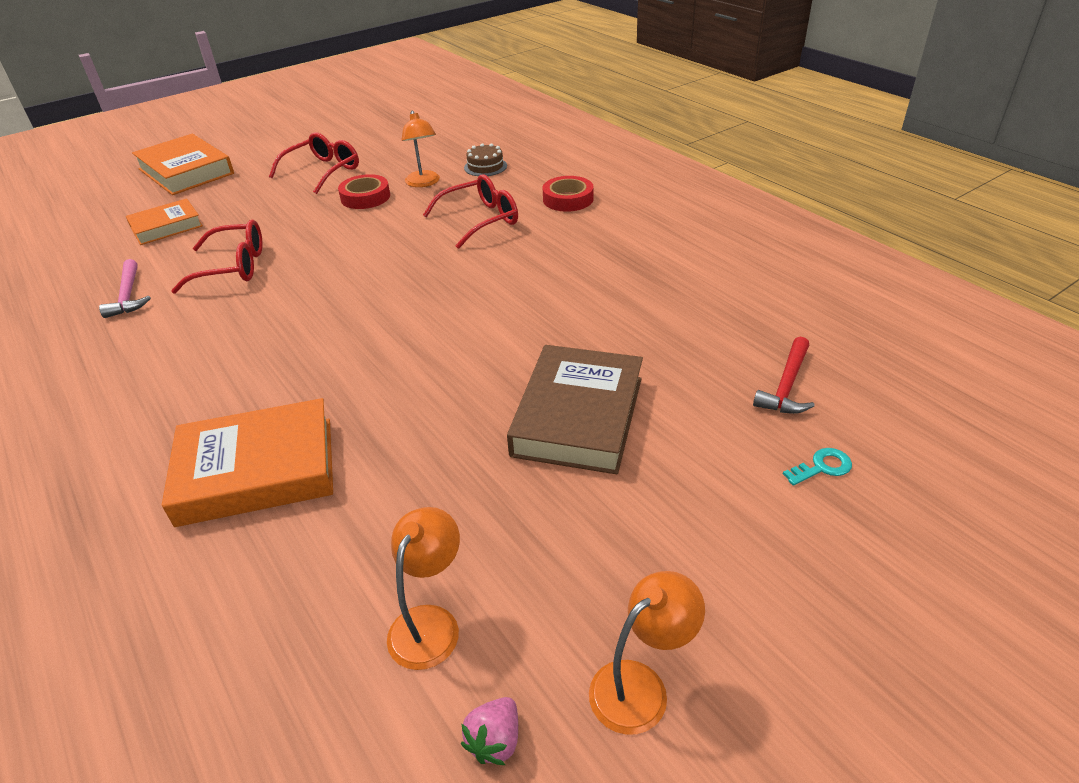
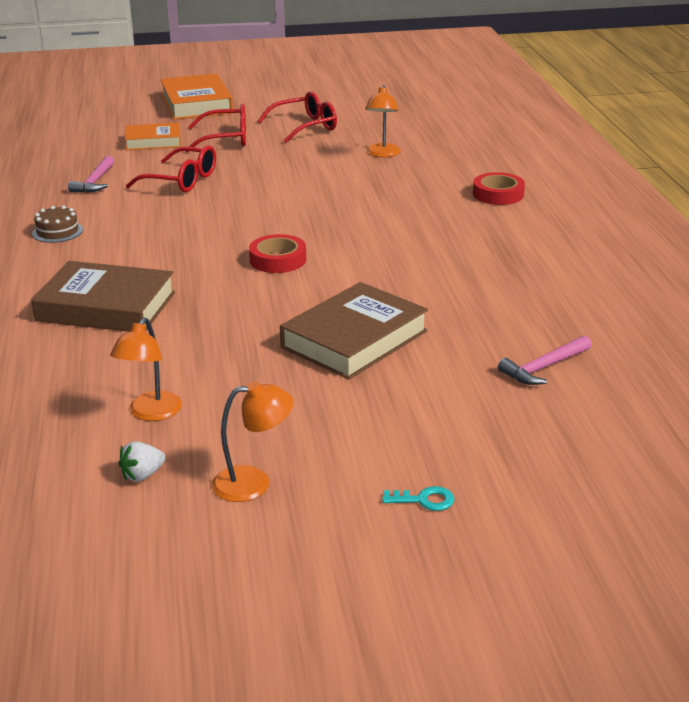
camera: 25 degrees right, 10 degrees down
orange book [162,398,333,527] -> brown book [31,261,175,332]
red tape [338,174,390,209] -> red tape moved to [249,234,306,273]
orange lamp [387,507,460,670] -> orange lamp turned 150 degrees clockwise [110,317,182,421]
red glasses [423,174,518,249] -> red glasses moved to [186,104,246,153]
pink strawberry [461,697,518,765] -> white strawberry [118,441,166,482]
brown cake [464,143,507,176] -> brown cake moved to [32,205,83,243]
red hammer [753,337,815,414] -> pink hammer [498,335,592,385]
turquoise key [783,448,852,486] -> turquoise key moved to [382,486,454,511]

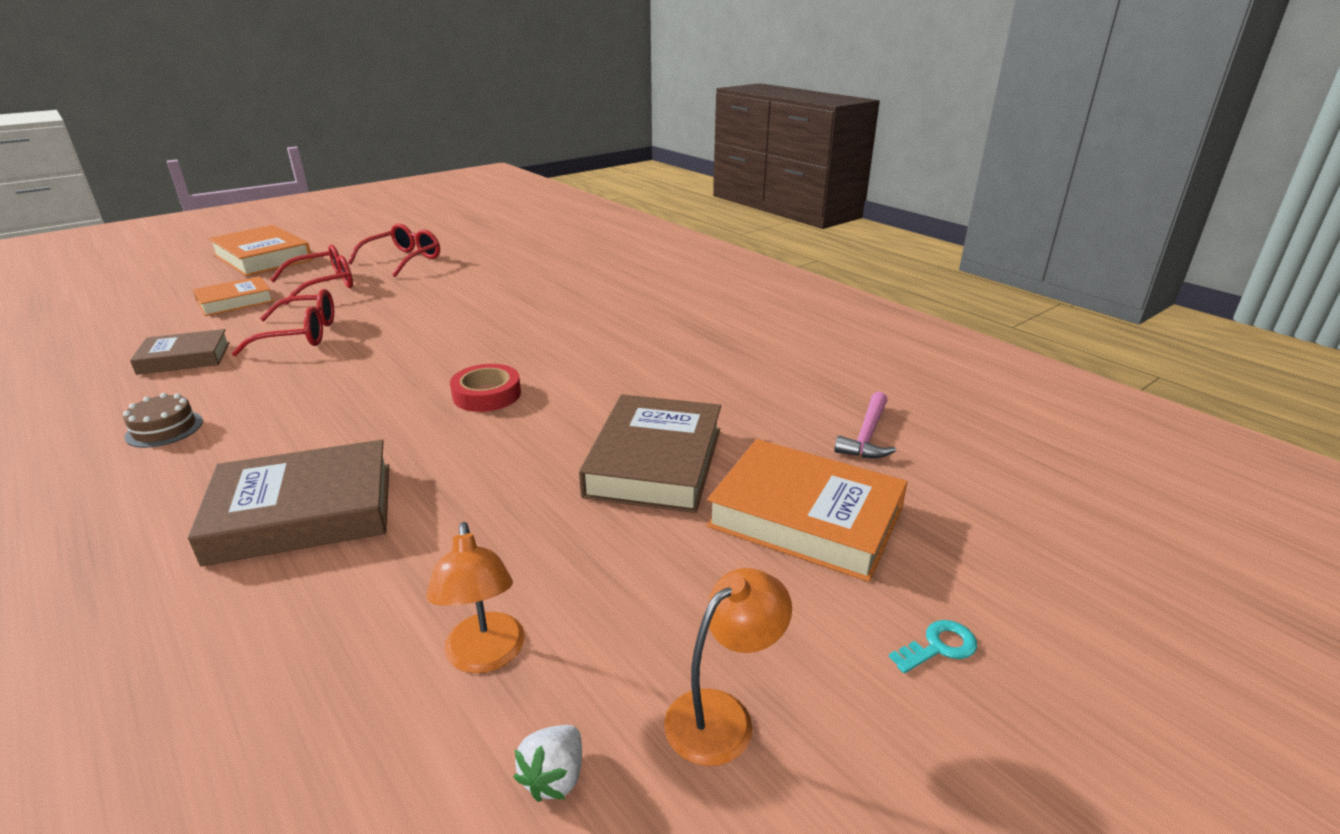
camera: 30 degrees left, 0 degrees up
pink hammer [68,156,114,193] -> brown book [130,329,230,375]
orange lamp [365,85,401,157] -> none
red tape [473,172,525,205] -> none
none -> orange book [706,439,908,582]

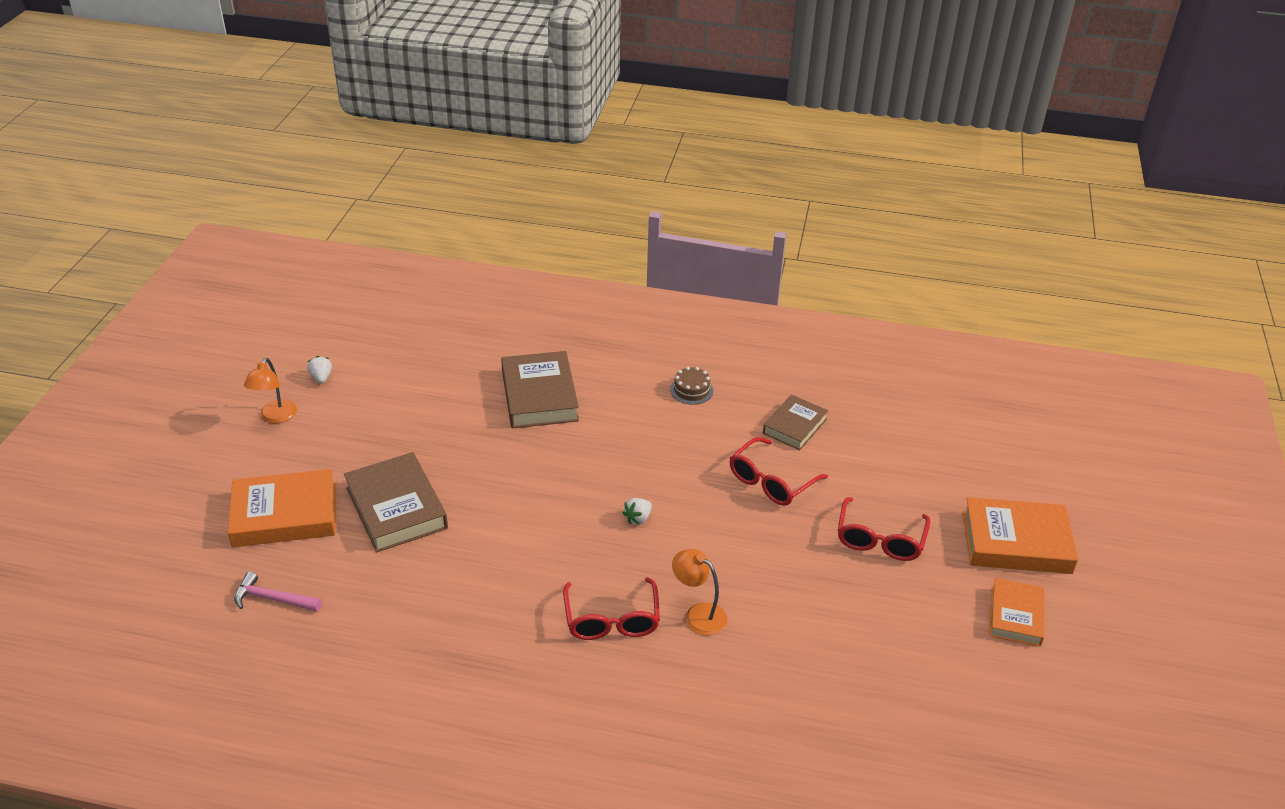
camera: 140 degrees right, 10 degrees up
brown book [188,440,389,567] -> brown book turned 45 degrees counterclockwise [501,351,579,428]
orange book [193,276,274,316] -> orange book moved to [989,578,1045,647]
red glasses [348,224,440,277] -> red glasses moved to [563,577,660,640]
orange lamp [427,522,525,673] -> orange lamp moved to [672,549,727,635]
red tape [450,364,521,412] -> none
pink hammer [834,392,896,458] -> pink hammer turned 60 degrees counterclockwise [234,572,322,612]
turquoise key [889,620,977,673] -> none
none -> white strawberry [622,498,652,525]

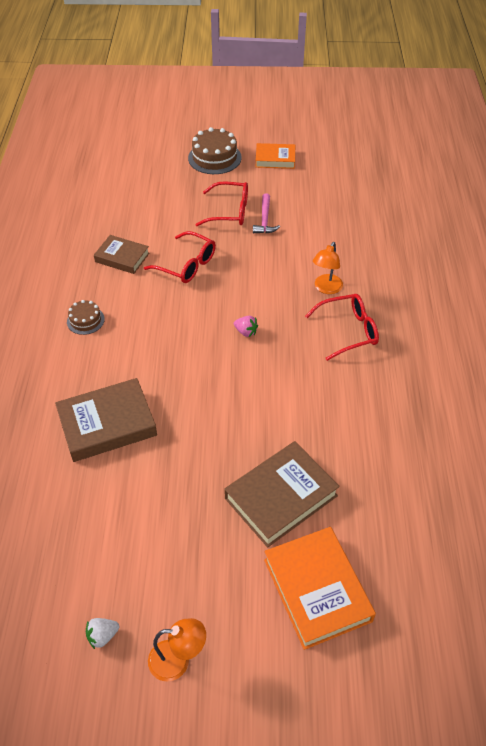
camera: 100 degrees left, 10 degrees up
pink hammer [234,572,322,612] -> pink hammer moved to [253,193,280,233]
white strawberry [622,498,652,525] -> pink strawberry [234,316,258,337]
orange book [963,497,1078,574] -> brown cake [188,127,242,174]

